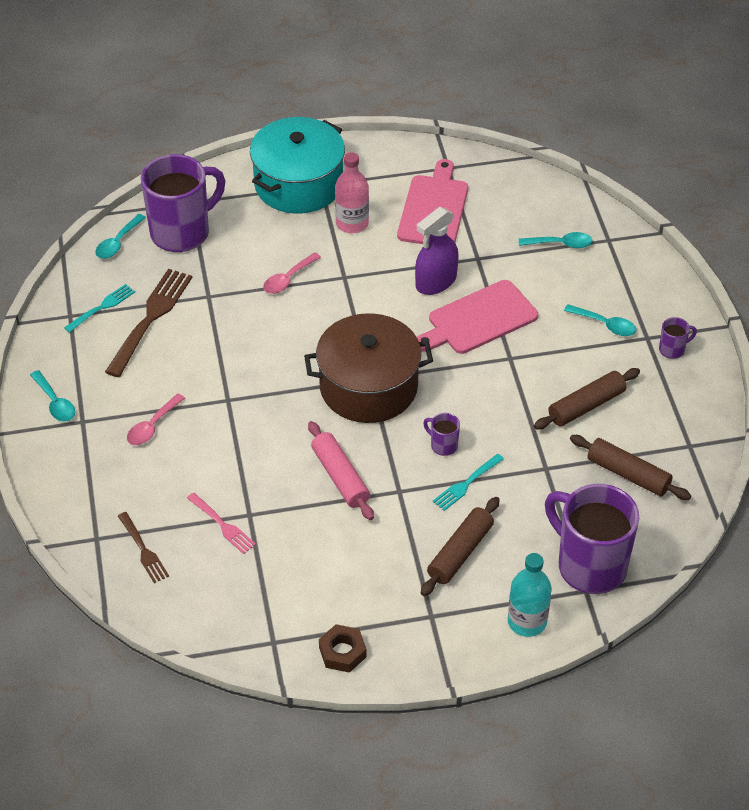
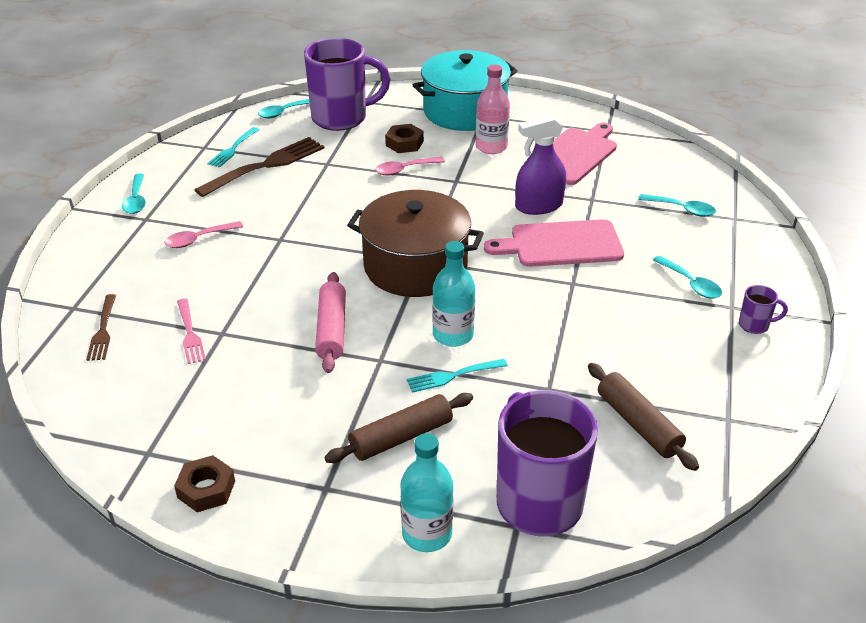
camera: 25 degrees right, 10 degrees down
turquoise fork [64,284,135,333] -> turquoise fork turned 135 degrees clockwise [208,127,259,168]
purple mug [423,413,460,456] -> turquoise bottle [432,241,475,347]
brown rolling pin [534,368,640,429] -> none
none -> brown nut [385,124,424,153]

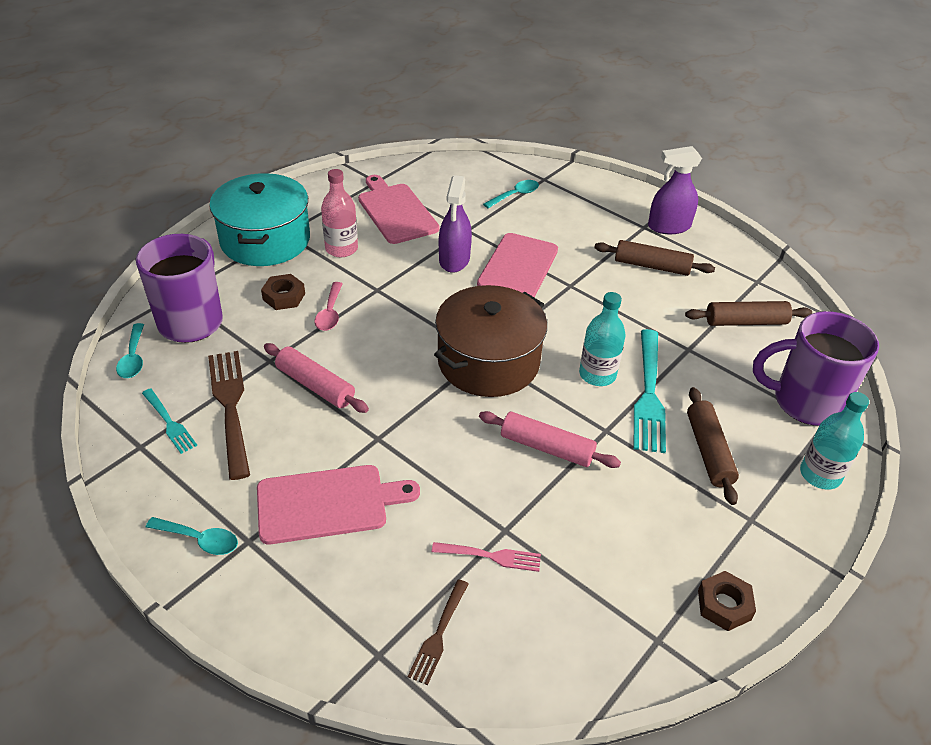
camera: 65 degrees left, 5 degrees up
brown fork [86,294,116,361] -> brown fork turned 90 degrees clockwise [408,579,469,685]
pink spoon [164,221,243,248] -> pink cutting board [257,465,420,544]
turquoise fork [407,359,508,393] -> turquoise fork [633,329,666,453], size x1.81
turquoise spoon [653,256,722,298] -> none
purple mug [739,285,788,334] -> purple spray bottle [648,146,702,234]
none -> pink rolling pin [264,343,369,413]
none -> brown rolling pin [594,240,715,276]

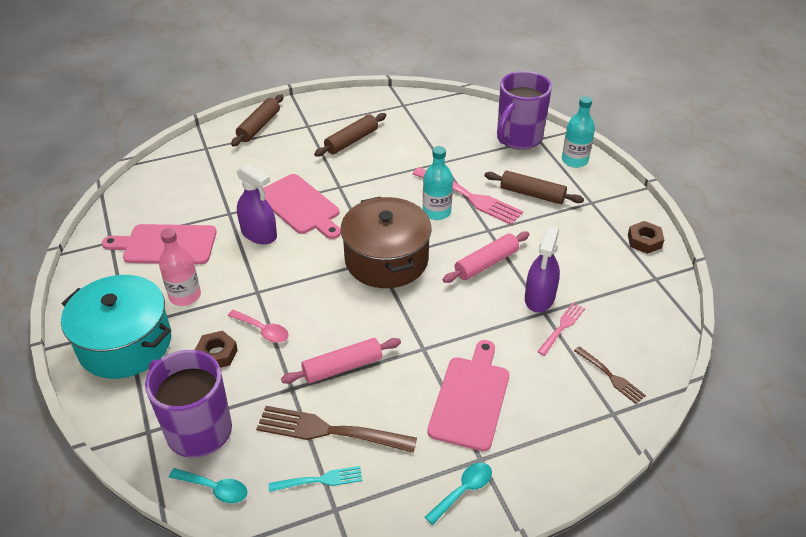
camera: 60 degrees left, 0 degrees up
turquoise spoon [483,180,539,208] -> none
turquoise fork [633,329,666,453] -> pink fork [412,167,523,225]
purple spray bottle [648,146,702,234] -> purple spray bottle moved to [525,226,560,313]
brown rolling pin [685,301,812,326] -> brown rolling pin moved to [231,94,284,147]

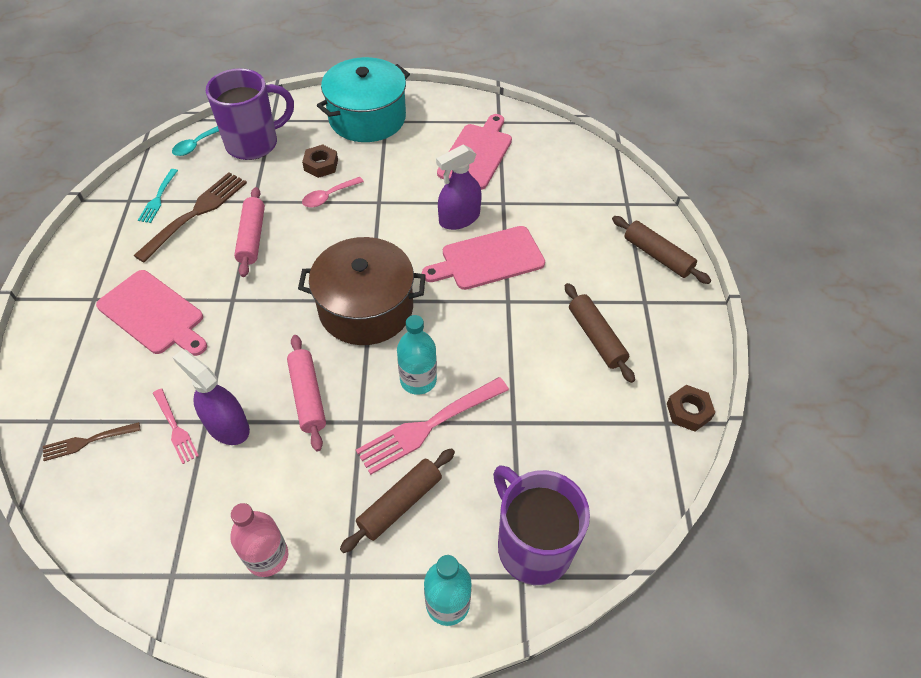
camera: 110 degrees right, 10 degrees up
pink bottle [159,228,201,306] -> pink bottle moved to [230,503,288,577]
turquoise spoon [425,463,492,525] -> none
brown nut [628,221,664,254] -> brown nut moved to [667,385,715,432]

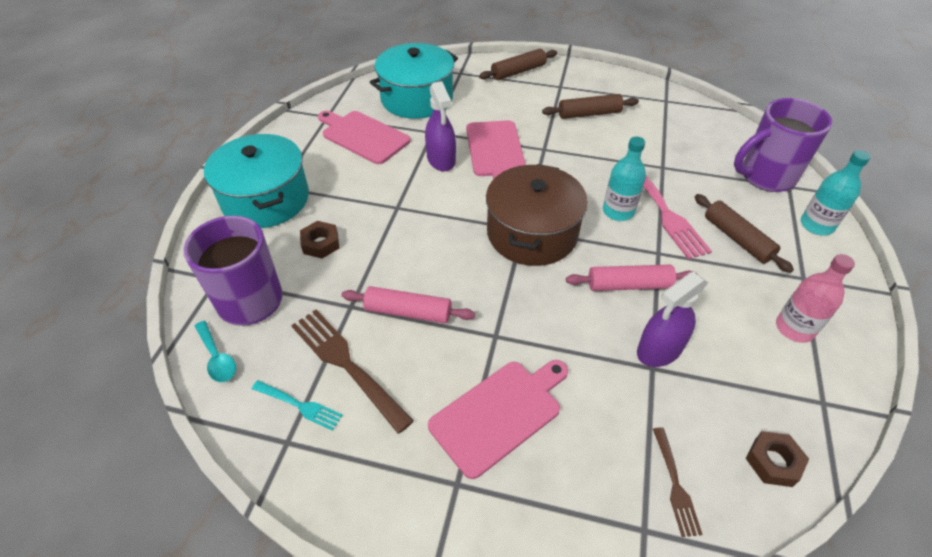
camera: 75 degrees left, 5 degrees down
pink fork [153,389,199,464] -> none
pink spoon [302,177,364,207] -> none
brown nut [667,385,715,432] -> brown nut moved to [746,431,809,487]
none -> turquoise pot [370,43,458,119]

